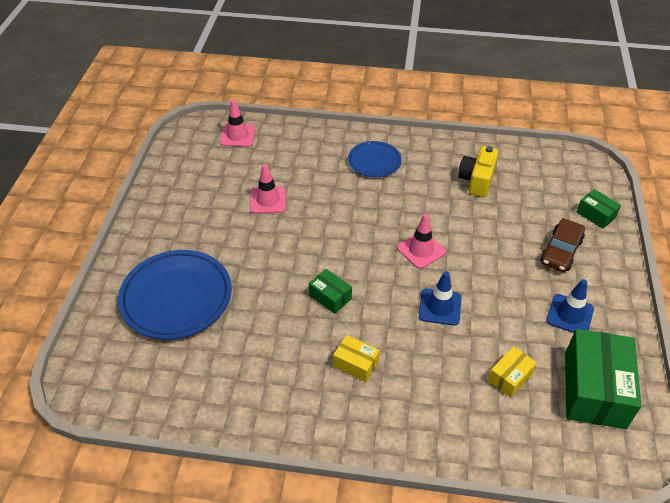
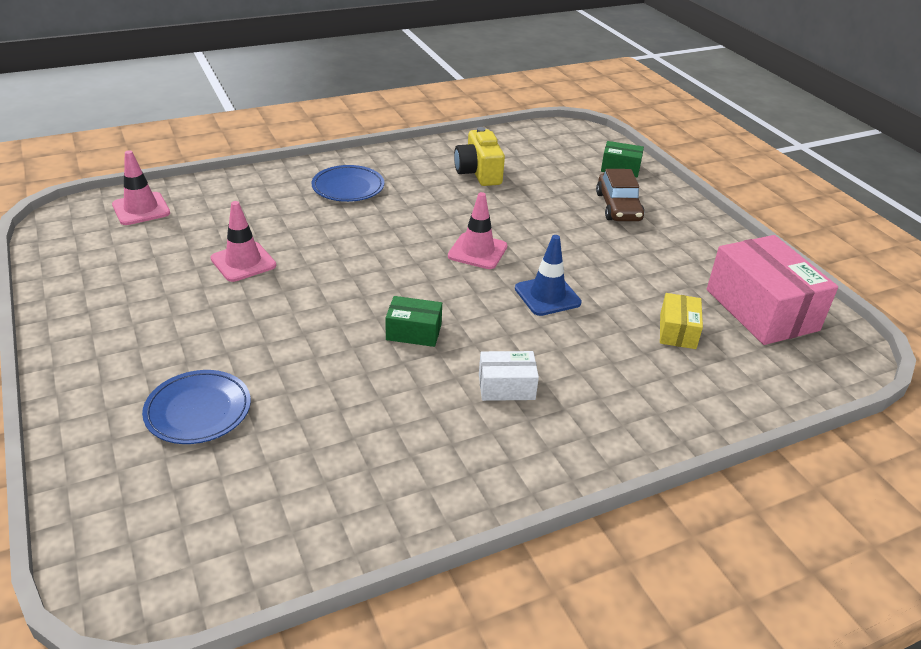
camera: 35 degrees left, 10 degrees down
blue plate [118,250,232,339] -> blue plate [142,370,251,444], size x0.57
yellow box [333,335,380,382] -> white box [479,351,539,401]
blue traffic cone [546,279,594,333] -> none
green box [565,329,642,429] -> pink box [707,235,838,345]

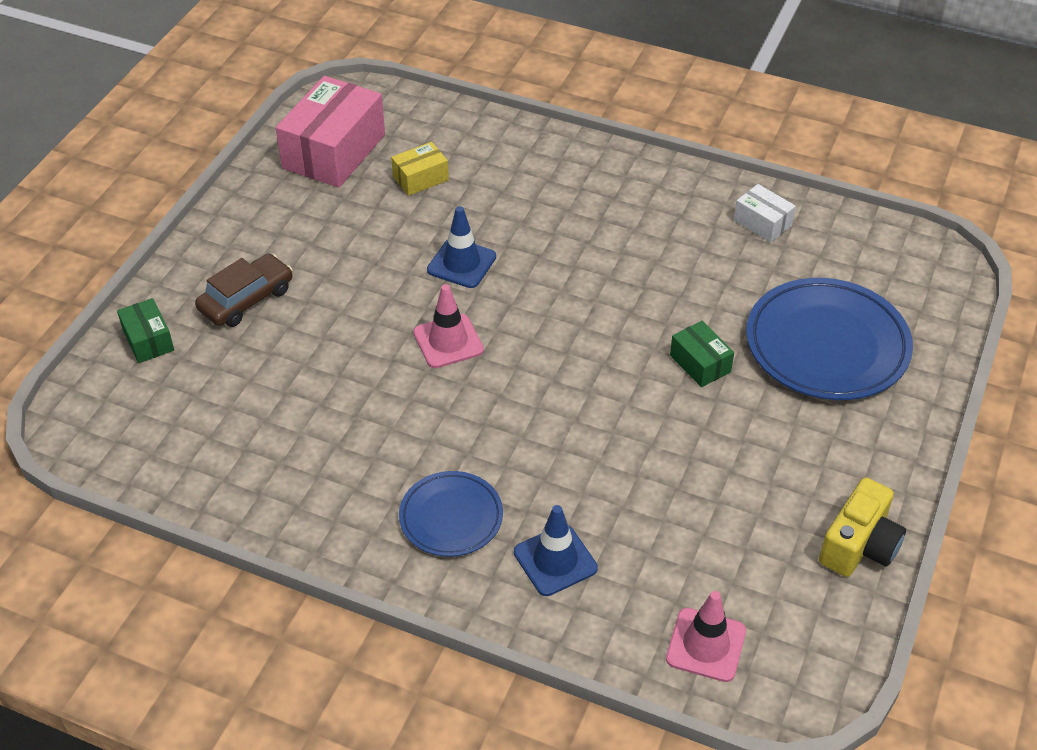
camera: 130 degrees left, 10 degrees up
blue plate [142,370,251,444] -> blue plate [746,278,913,400], size x1.74
pink traffic cone [211,201,276,282] -> none
green box [385,296,442,347] -> green box moved to [670,321,734,387]
yellow camera [454,127,505,186] -> yellow camera moved to [819,477,906,577]
white box [479,351,539,401] -> white box moved to [734,184,796,243]
none -> blue traffic cone [514,505,598,596]

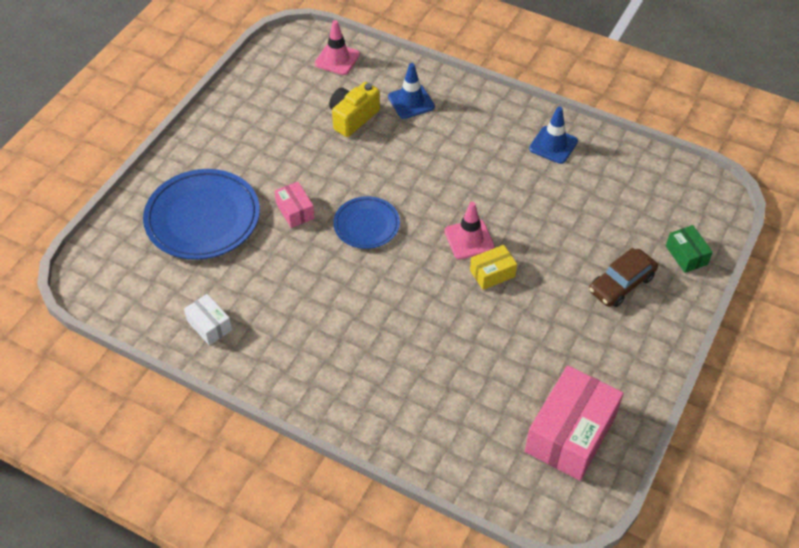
camera: 175 degrees left, 5 degrees up
yellow box [391,142,449,196] -> yellow box moved to [470,245,517,290]
blue plate [399,471,503,557] -> blue plate moved to [333,196,400,249]
blue traffic cone [427,206,496,288] -> blue traffic cone moved to [529,107,578,164]
green box [670,321,734,387] -> pink box [274,182,315,228]
yellow camera [819,477,906,577] -> yellow camera moved to [329,82,380,137]

